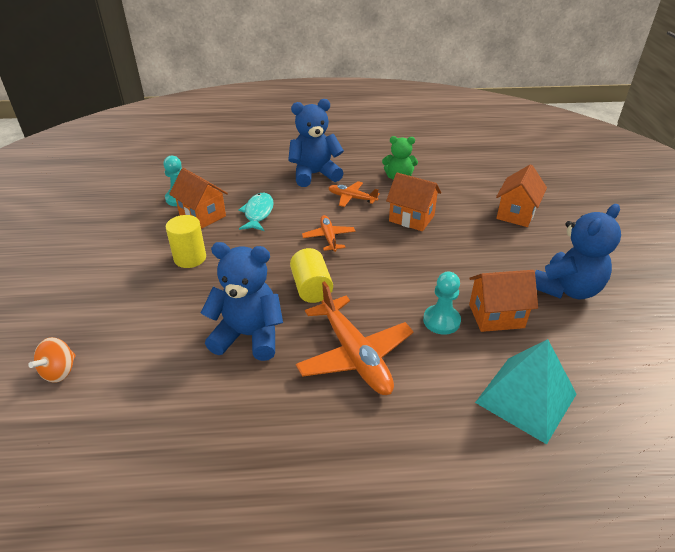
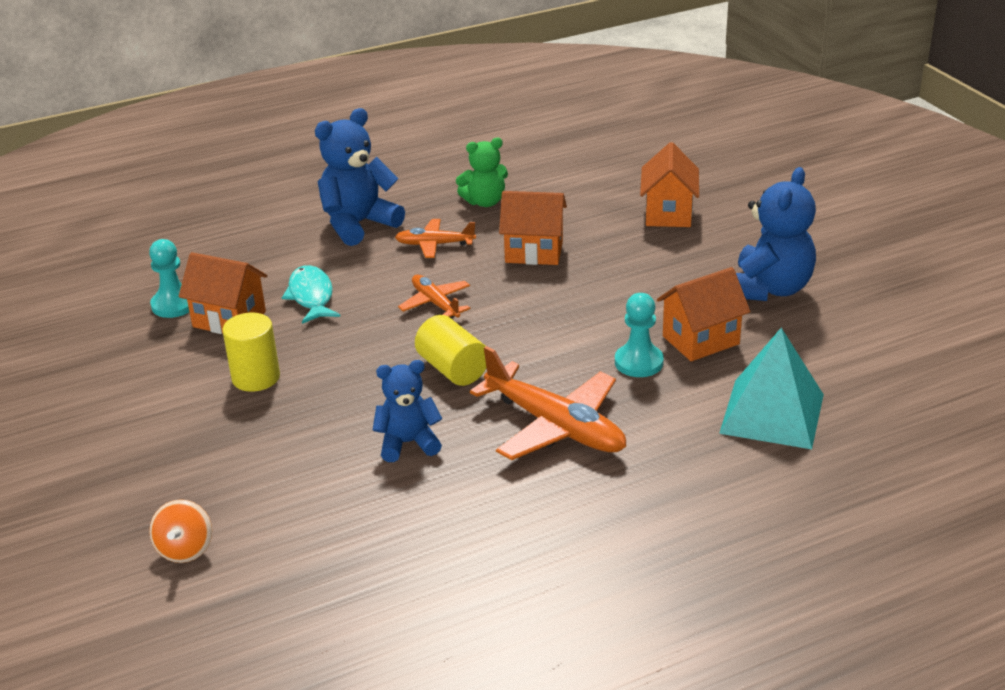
camera: 20 degrees left, 5 degrees down
blue teddy bear [201,242,283,361] -> blue teddy bear [373,360,442,462], size x0.64

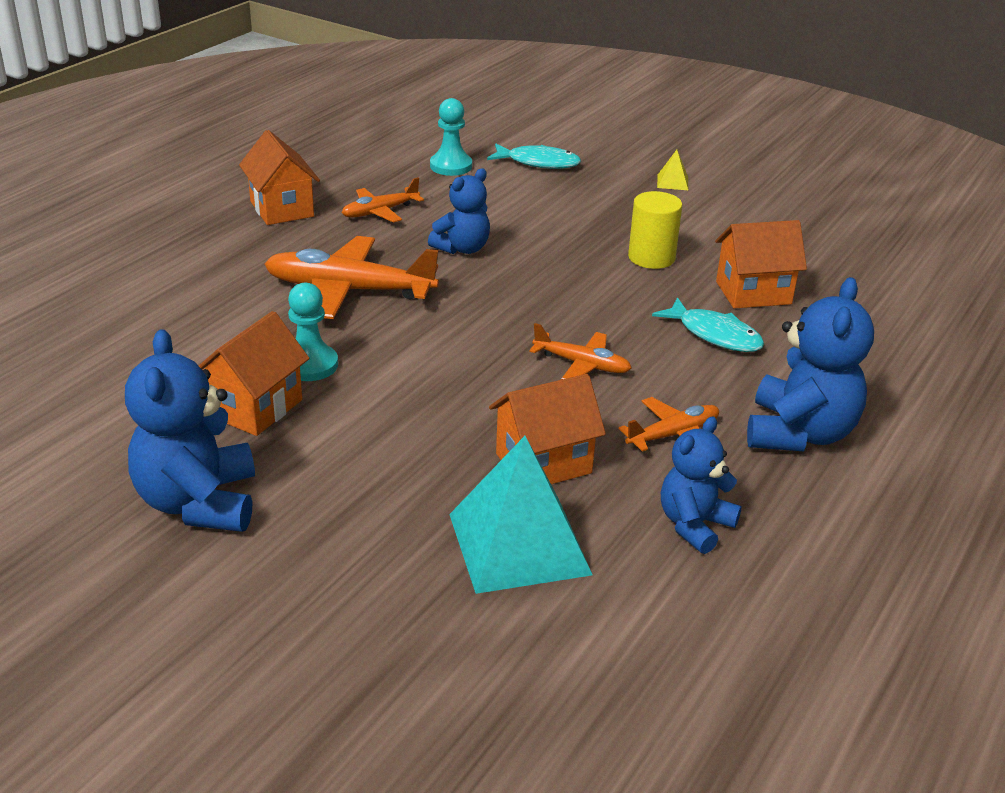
camera: 145 degrees right, 0 degrees up
turquoise pawn [149,239,189,318] -> turquoise pawn moved to [430,98,472,176]
orange spinning top [149,499,212,563] -> turquoise fish [487,144,581,169]
yellow cylinder [415,315,487,386] -> none
green teddy bear [456,138,508,207] -> blue teddy bear [661,417,742,554]
orange house [640,142,699,227] -> orange house moved to [239,130,320,225]
turquoise pyramid [719,328,824,449] -> turquoise pyramid moved to [449,436,593,594]
none -> orange plane [342,177,424,223]
none -> yellow pyramid [657,150,688,190]

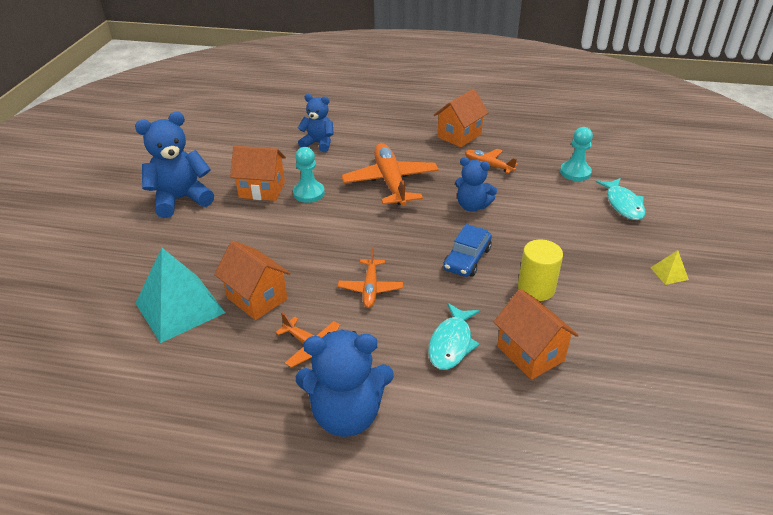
camera: 70 degrees right, 5 degrees up
blue teddy bear [661,417,742,554] -> blue teddy bear moved to [298,94,334,152]
none -> blue car [443,224,492,277]

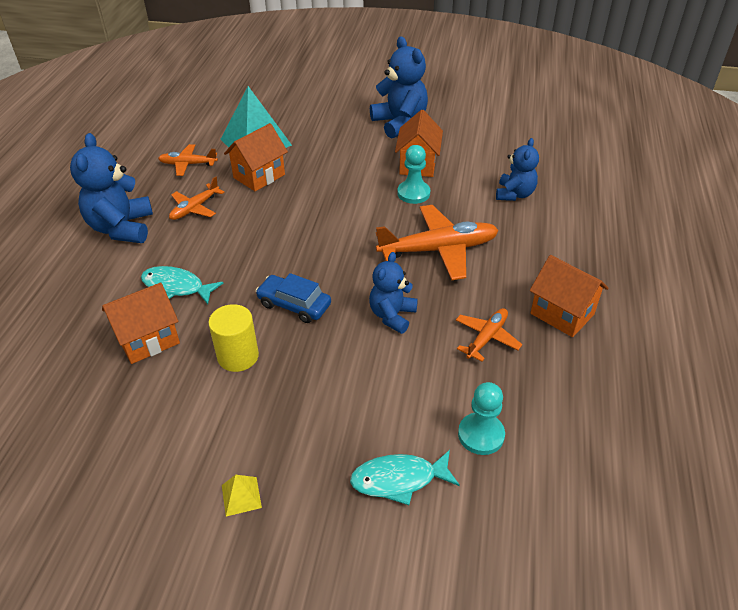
camera: 90 degrees right, 5 degrees up
orange plane [338,248,403,308] -> orange plane moved to [158,144,218,176]

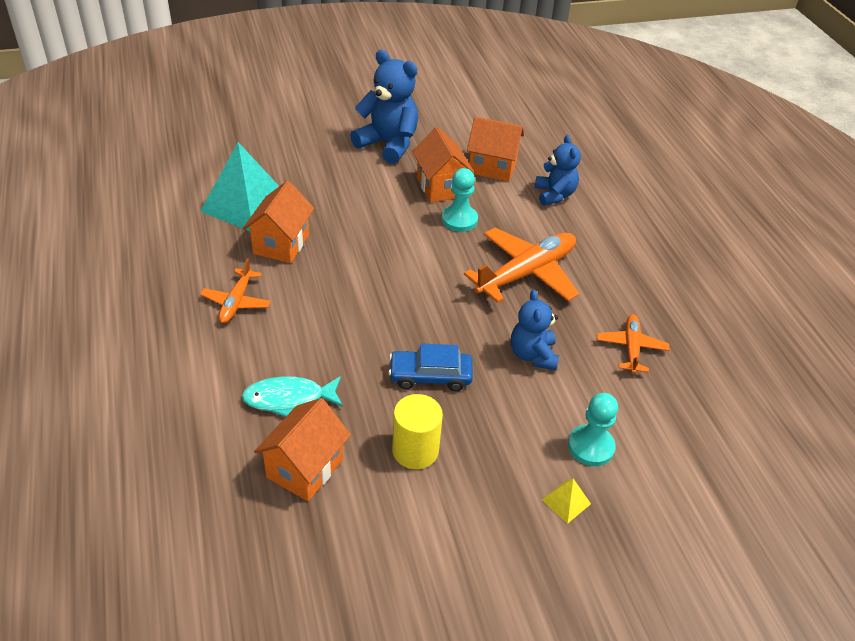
camera: 30 degrees left, 0 degrees up
blue teddy bear [70,133,153,243] -> none
orange plane [158,144,218,176] -> none
yellow pyramid [222,475,262,516] -> yellow pyramid moved to [542,479,591,524]
turquoise fish [350,450,460,505] -> none
turquoise pawn [458,382,505,455] -> turquoise pawn moved to [568,393,618,466]
orange house [530,255,609,337] -> orange house moved to [467,117,524,182]

